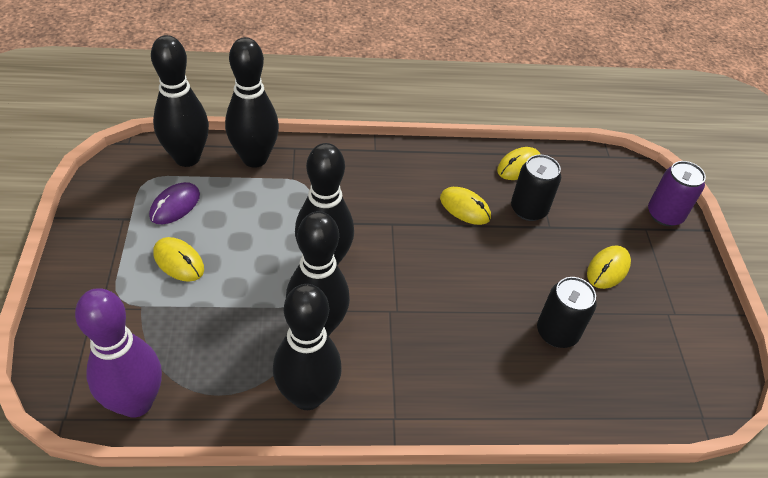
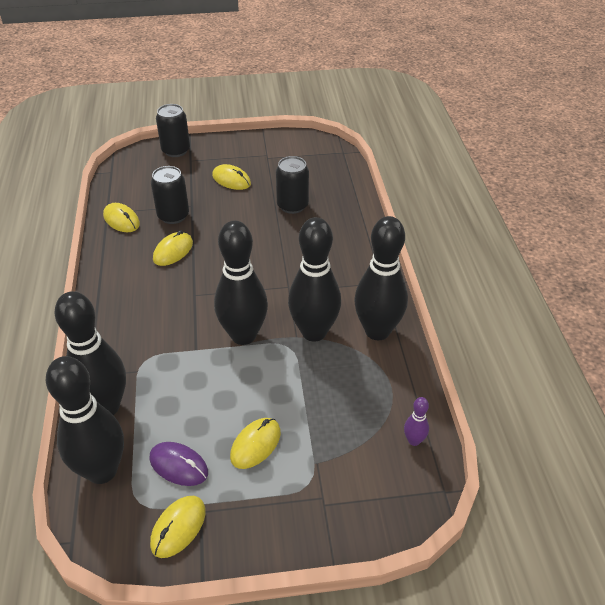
camera: 90 degrees left, 5 degrees down
purple bowling pin [75,288,162,418] -> purple bowling pin [404,397,429,446], size x0.42
purple can [648,161,706,226] -> black can [156,104,190,157]
none -> yellow mouse [150,496,206,558]

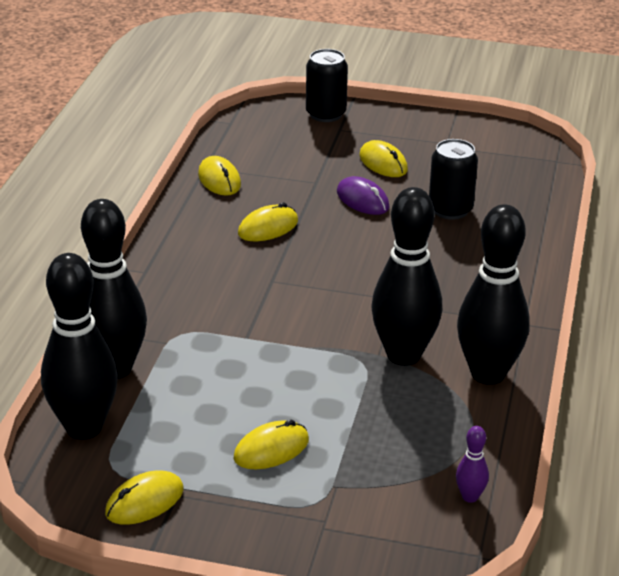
camera: 20 degrees right, 10 degrees down
purple mouse [149,442,208,486] -> purple mouse moved to [337,176,390,215]
black can [151,166,189,224] -> none
black bowling pin [214,221,268,345] -> none

